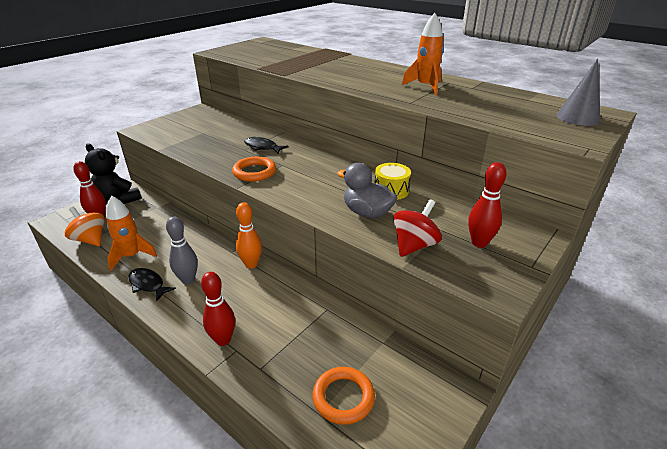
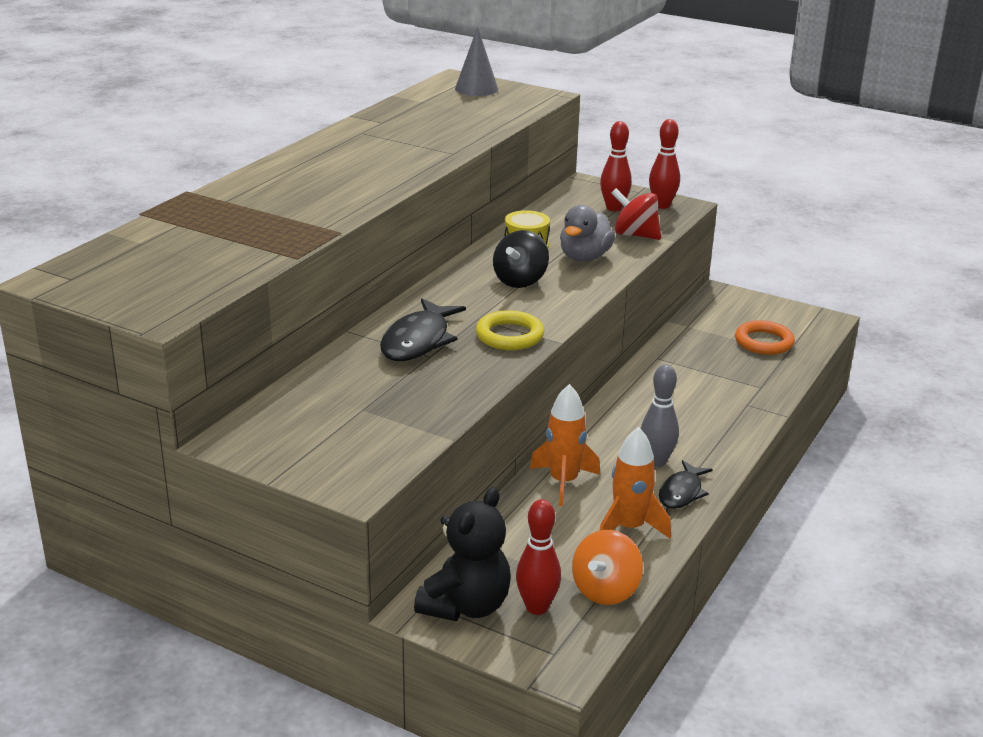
camera: 100 degrees left, 5 degrees down
red bowling pin [201,272,235,346] -> red bowling pin moved to [649,119,680,209]
orange ring [232,156,276,182] -> yellow ring [476,310,544,350]
orange bowling pin [236,202,262,269] -> none
black fish [244,137,289,154] -> black fish [380,298,466,361], size x1.57
orange rocket [402,13,444,95] -> orange rocket moved to [530,384,600,506]
none -> black spinning top [493,230,549,288]

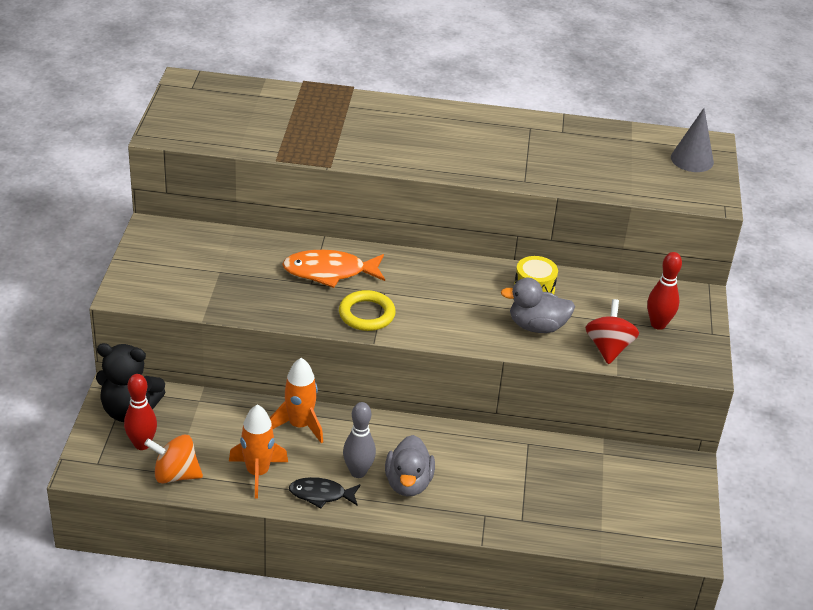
camera: 65 degrees right, 10 degrees up
black fish [380,298,466,361] -> orange fish [282,250,385,288]
black spinning top [493,230,549,288] -> none
red bowling pin [649,119,680,209] -> none
orange ring [735,320,795,355] -> none
none -> grey duck [385,435,435,496]

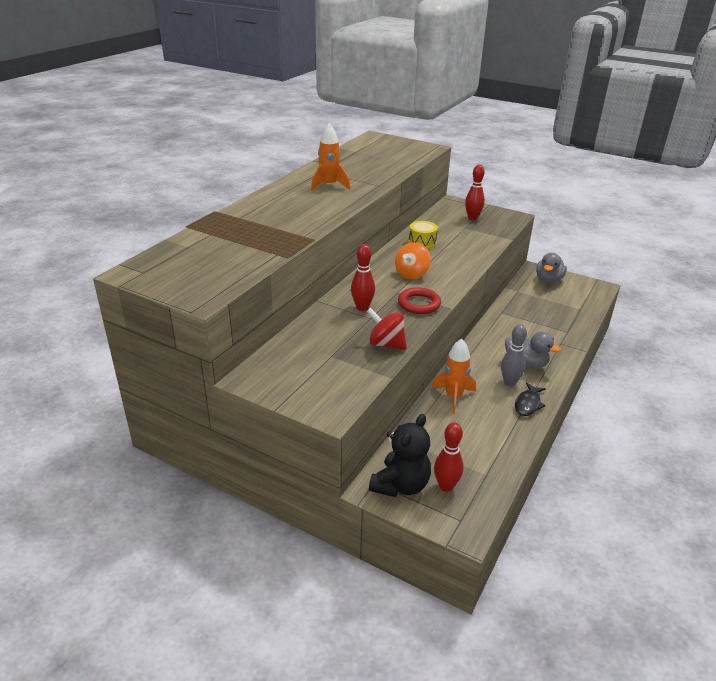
camera: 65 degrees left, 5 degrees down
orange spinning top [144,435,203,483] -> orange spinning top moved to [395,242,431,280]
orange rocket [229,405,288,499] -> orange rocket moved to [311,123,350,191]
orange fish [282,250,385,288] -> red bowling pin [351,244,375,311]
yellow ring [339,290,396,331] -> red ring [398,287,441,314]
grey duck [501,278,575,333] -> grey duck moved to [536,253,567,284]
red spinning top [585,299,639,364] -> red spinning top moved to [366,308,407,350]
grey cone [671,108,714,172] -> none

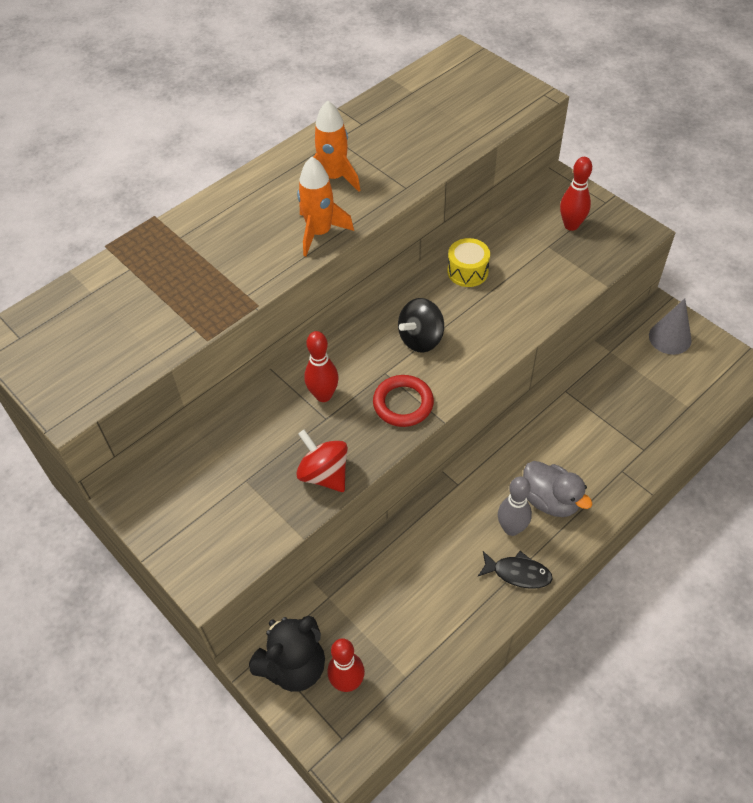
camera: 20 degrees right, 20 degrees up
orange spinning top [395,242,431,280] -> black spinning top [398,298,444,353]
orange rocket [432,339,476,414] -> orange rocket moved to [297,157,354,257]
black fish [515,382,546,416] -> black fish turned 120 degrees counterclockwise [477,551,553,589]
grey duck [536,253,567,284] -> grey cone [649,298,692,355]

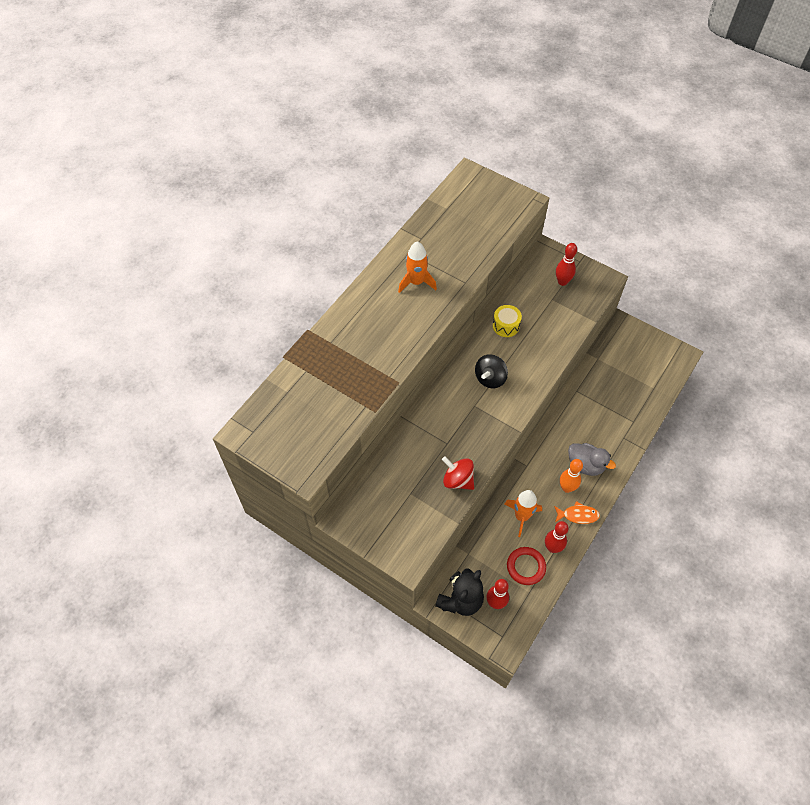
camera: 15 degrees left, 5 degrees up
orange rocket [297,157,354,257] -> orange rocket moved to [504,490,542,537]
red bowling pin [304,331,339,402] -> red bowling pin moved to [545,521,569,553]
red ring [373,375,434,427] -> red ring moved to [507,547,546,585]
black fish [477,551,553,589] -> orange fish [554,501,600,524]
grey bowling pin [498,476,532,536] -> orange bowling pin [560,459,583,493]
grey cone [649,298,692,355] -> none

